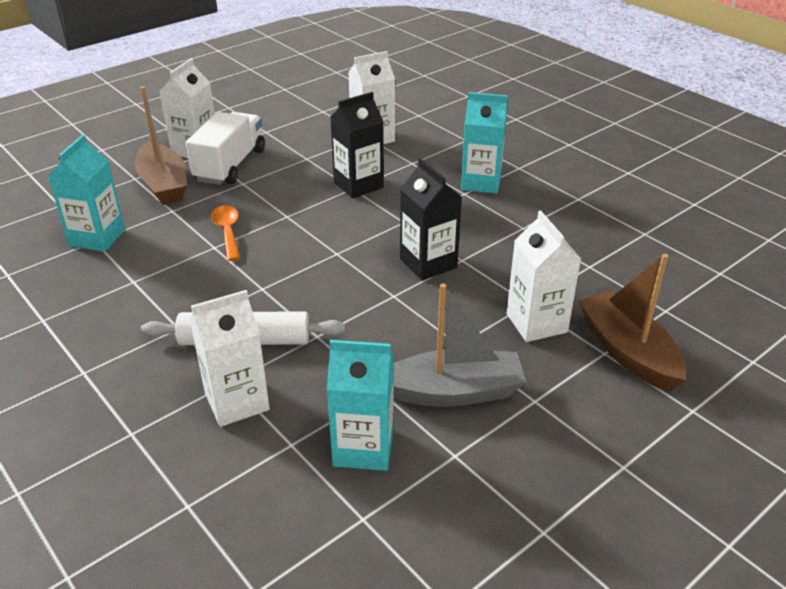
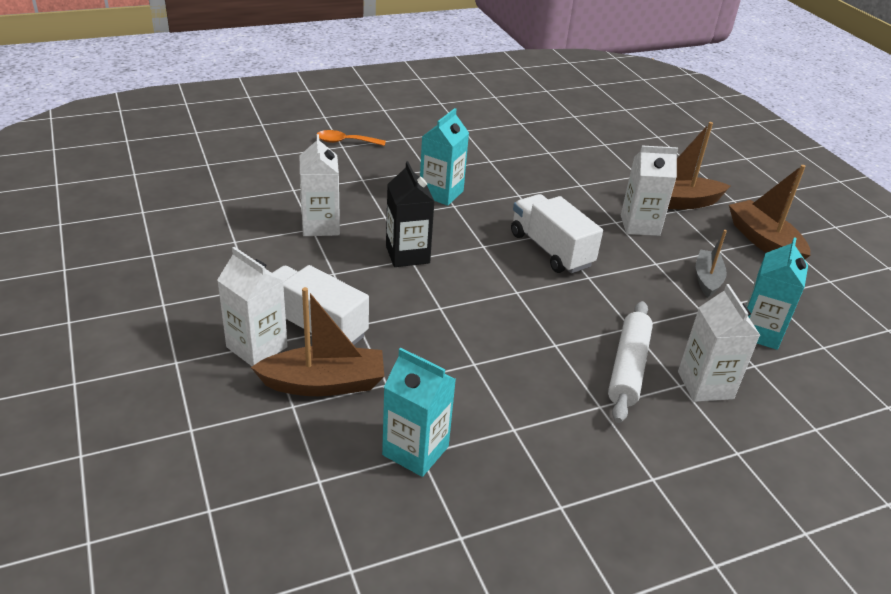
camera: 75 degrees left, 0 degrees up
orange spoon [211,205,240,261] -> orange spoon moved to [316,130,386,146]
grey boat [393,283,526,407] -> grey boat [696,230,727,297], size x0.64
black carton [400,158,462,281] -> white truck [511,194,603,273]
none -> brown boat [729,165,810,259]

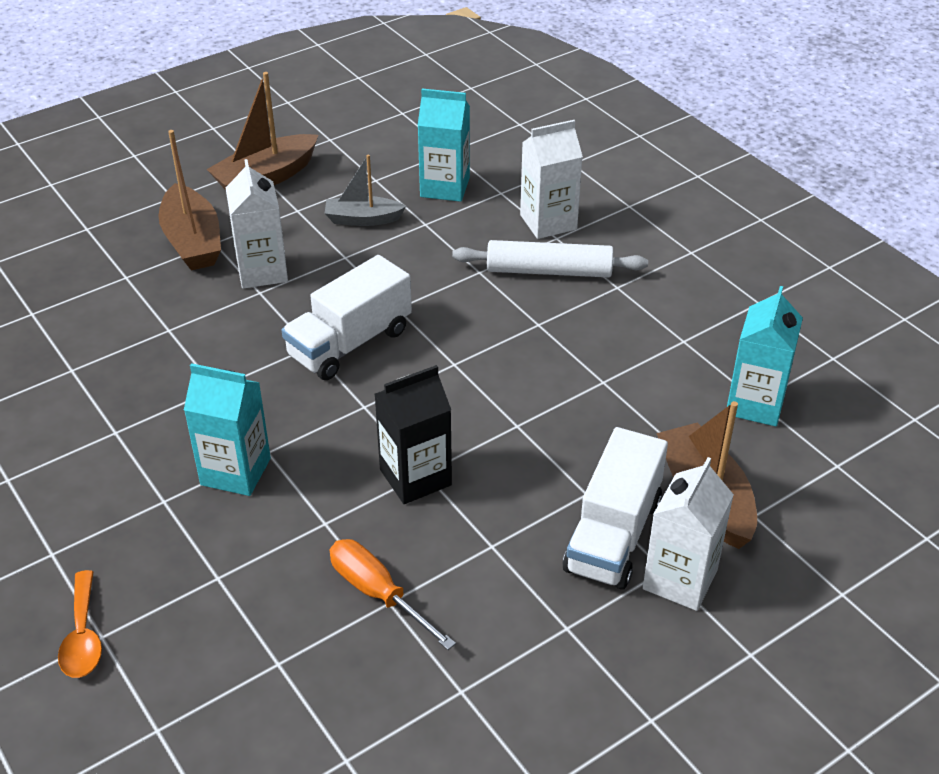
camera: 100 degrees left, 5 degrees up
white carton [300,134,340,236] -> orange screwdriver [330,539,456,650]

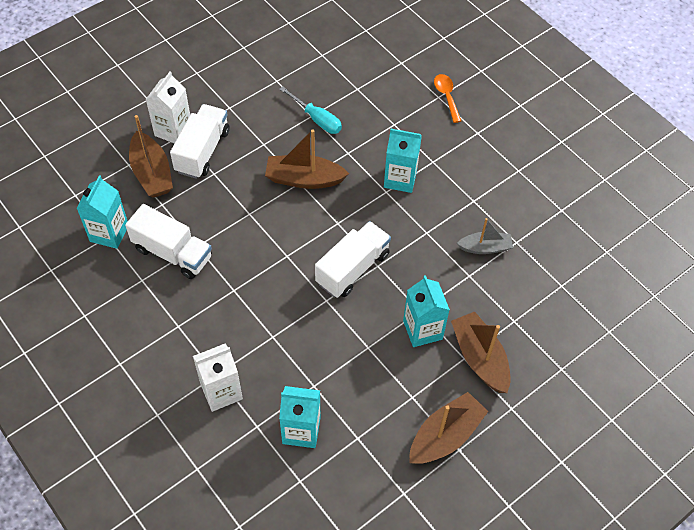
camera: 175 degrees right, 15 degrees up
white carton [226,159,288,289] -> turquoise carton [403,275,450,347]
grey boat [325,155,406,226] -> grey boat moved to [457,218,513,254]
orange screwdriver [330,539,456,650] -> turquoise screwdriver [279,86,342,134]
black carton [375,365,452,504] -> brown boat [265,129,349,189]
white rolling pin [452,240,648,277] -> none
none -> white truck [125,204,212,279]

